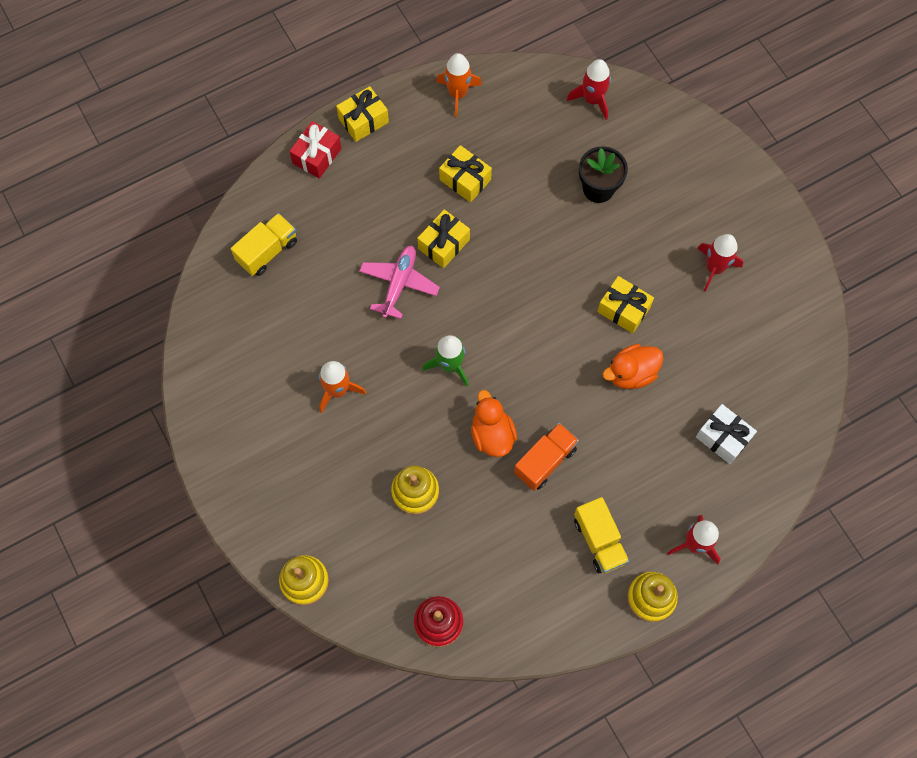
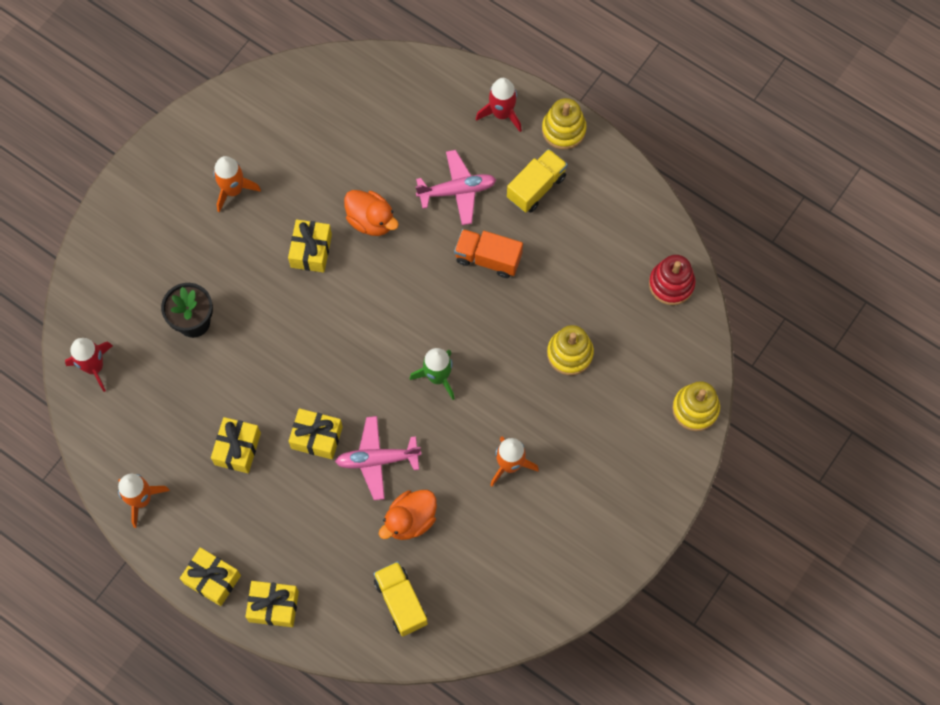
camera: 115 degrees left, 0 degrees up
yellow truck [231,213,297,276] -> yellow truck turned 45 degrees clockwise [374,561,428,637]
red gift [289,121,342,179] -> yellow gift [245,581,299,627]
orange duck [471,390,517,457] -> orange duck moved to [379,490,437,540]
white gift [696,404,757,464] -> none
red rocket [697,234,743,292] -> orange rocket [213,156,261,212]
none -> pink plane [415,150,496,225]

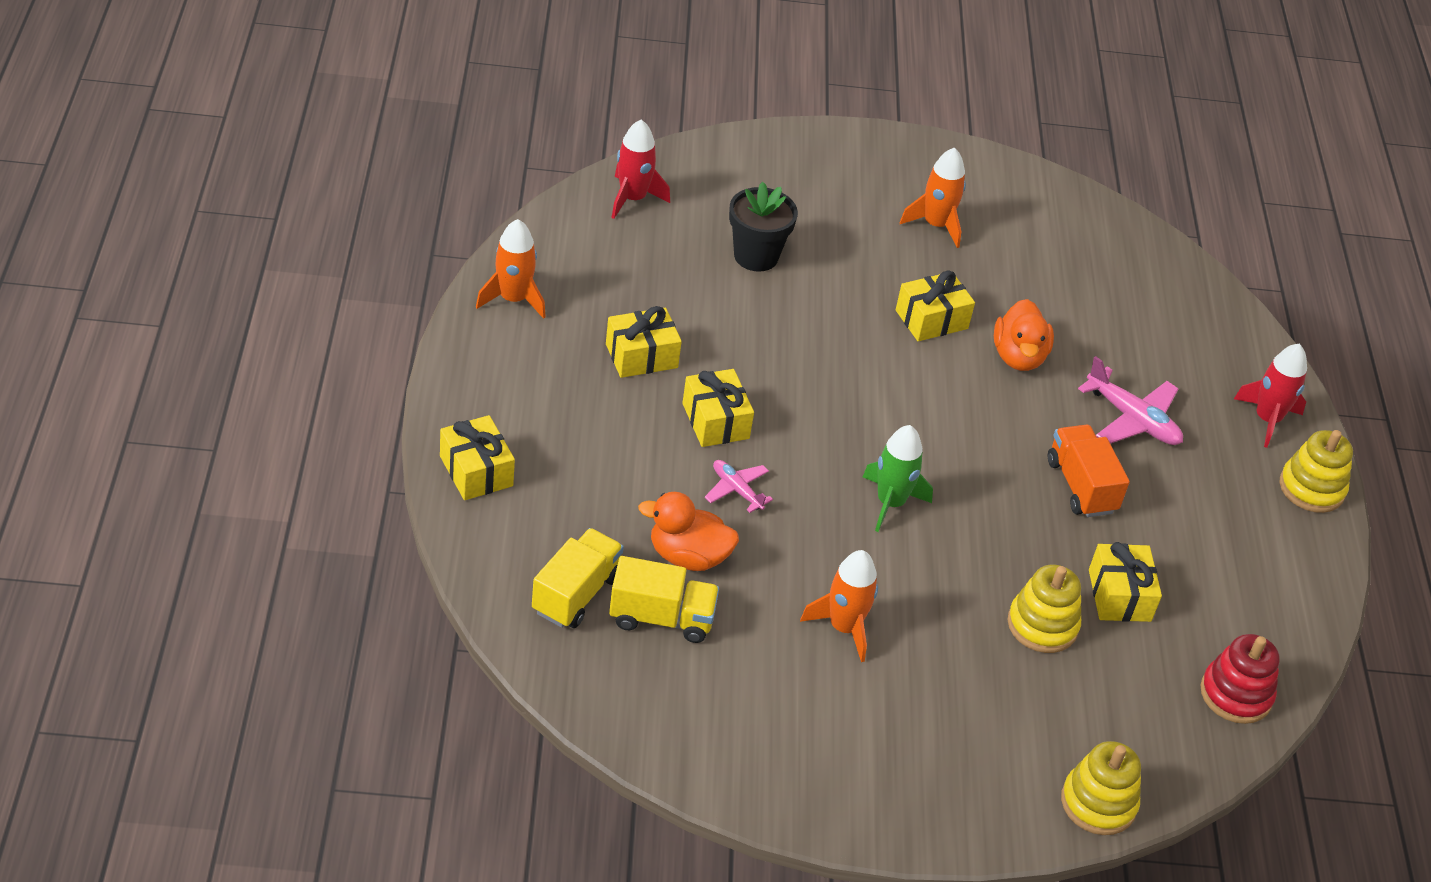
camera: 50 degrees right, 25 degrees down
yellow gift [180,547,241,606] -> yellow gift moved to [1089,542,1162,622]
pink plane [335,416,421,500] -> pink plane [705,460,773,513], size x0.60
yellow truck [507,149,567,213] -> yellow truck moved to [609,556,719,643]

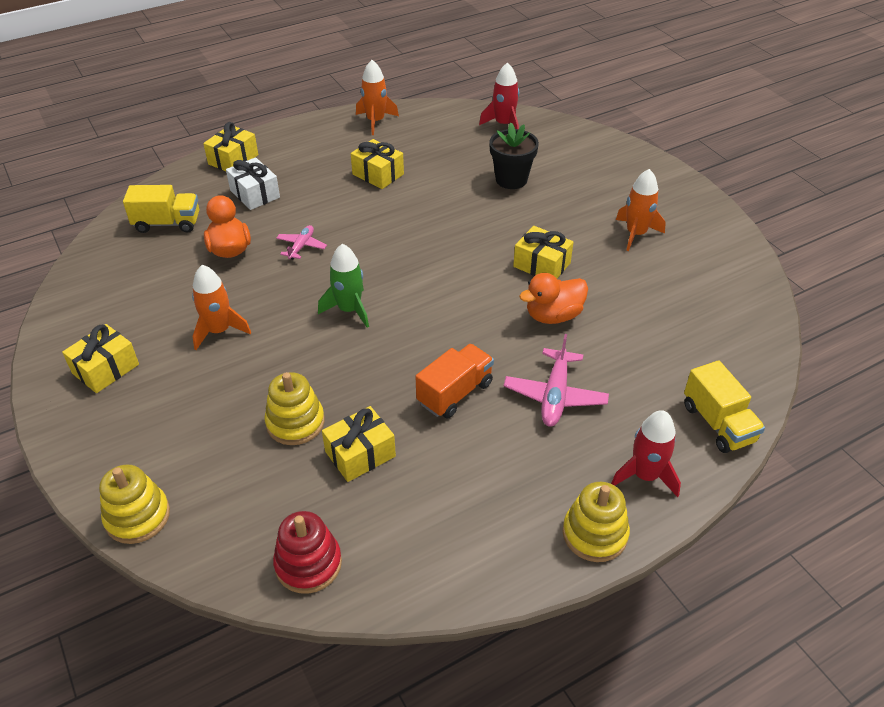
camera: 65 degrees right, 0 degrees up
yellow truck [609,556,719,643] -> yellow truck moved to [684,360,765,453]
yellow gift [682,369,754,447] -> yellow gift moved to [62,324,139,393]
none -> white gift [226,157,280,210]

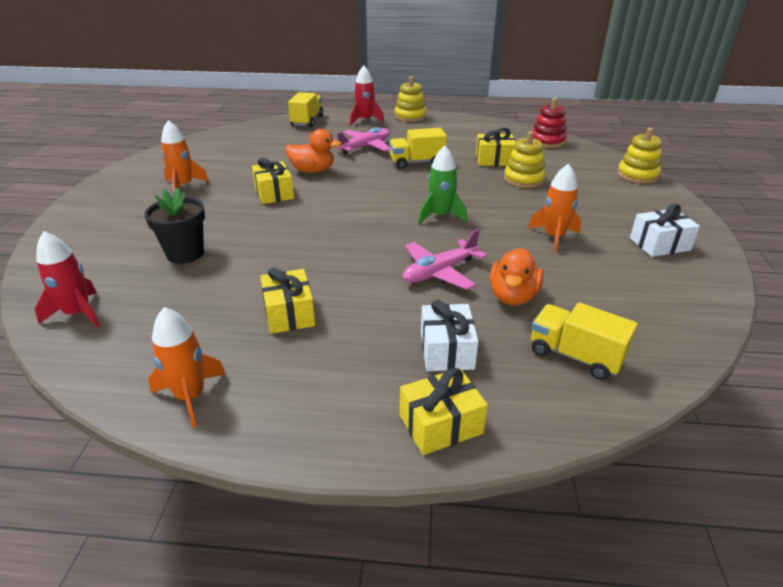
camera: 145 degrees left, 10 degrees down
yellow gift [62,324,139,393] -> white gift [630,204,700,257]
pink plane [276,225,327,260] -> pink plane [403,229,487,290], size x1.65
orange truck [415,344,494,419] -> yellow truck [389,128,447,169]

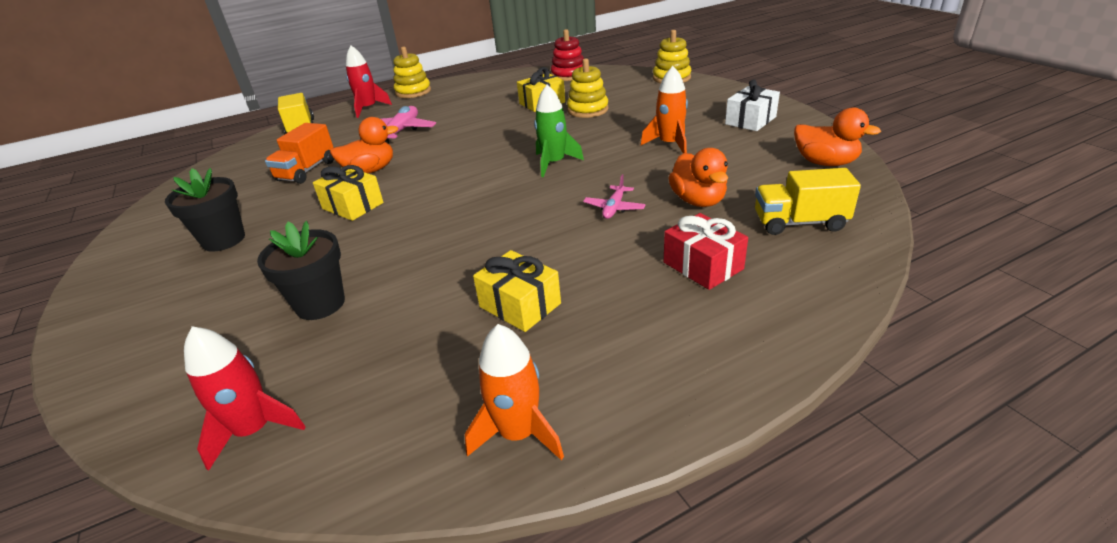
camera: 30 degrees left, 0 degrees up
orange rocket [161,120,209,191] -> black flower pot [165,168,245,252]
yellow truck [389,128,447,169] -> none
yellow gift [400,368,488,455] -> none
pink plane [403,229,487,290] -> pink plane [583,174,646,219], size x0.60
white gift [421,300,479,371] -> red gift [664,213,748,290]
none -> orange truck [265,123,334,184]
none -> orange duck [794,107,881,166]

